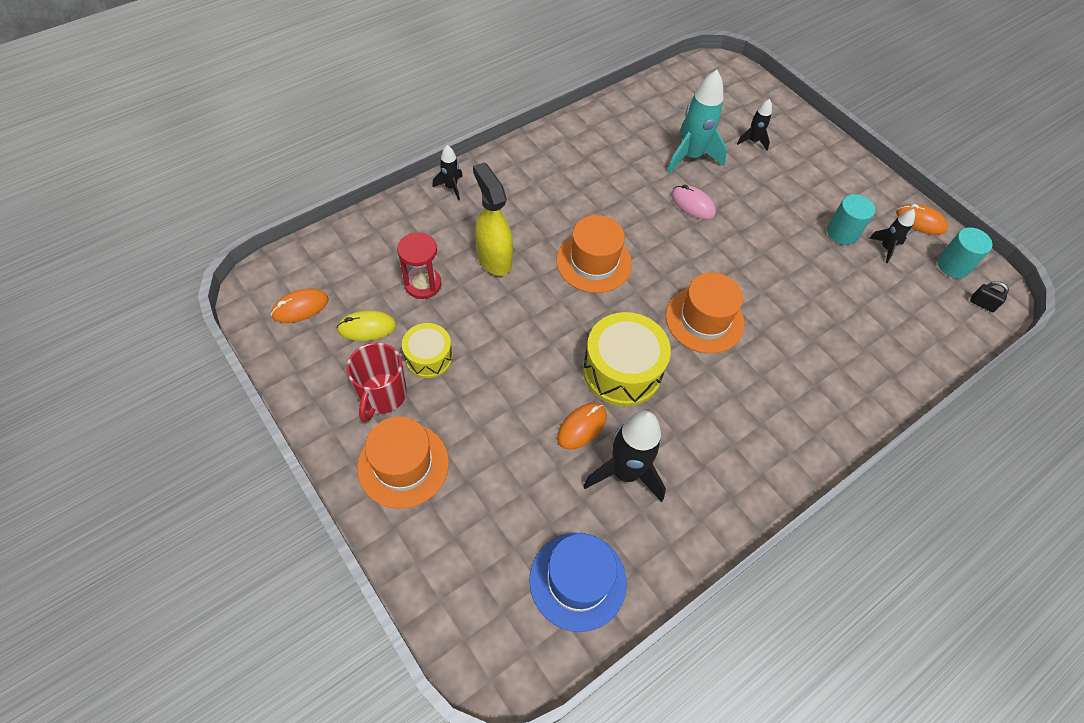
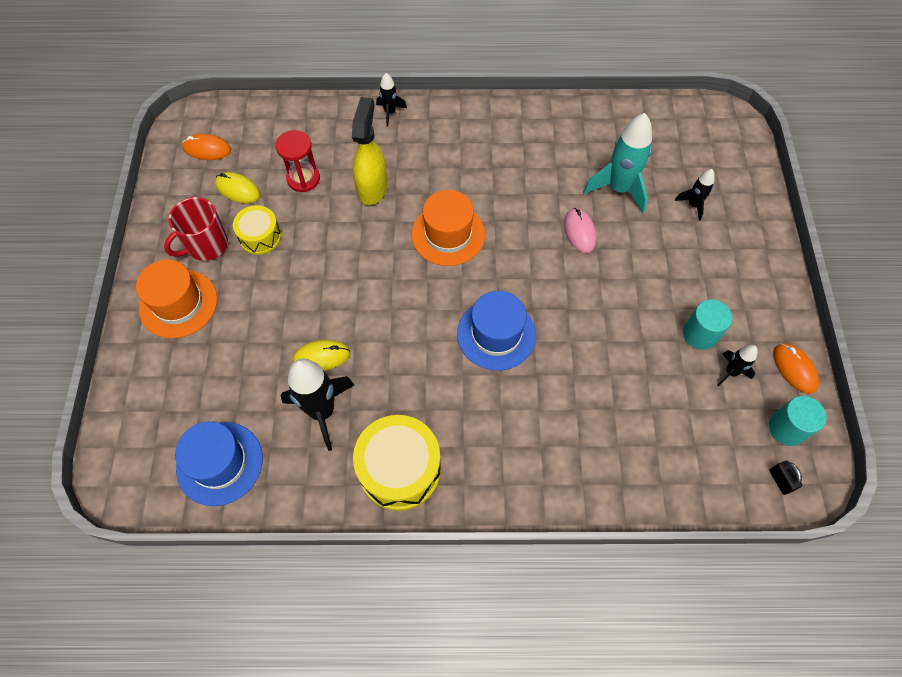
camera: 40 degrees right, 5 degrees up
orange mouse [557,403,607,450] -> yellow mouse [293,340,350,371]
yellow drum [583,312,671,406] -> yellow drum moved to [353,415,441,511]
orange hat [666,273,745,353] -> blue hat [457,291,536,370]

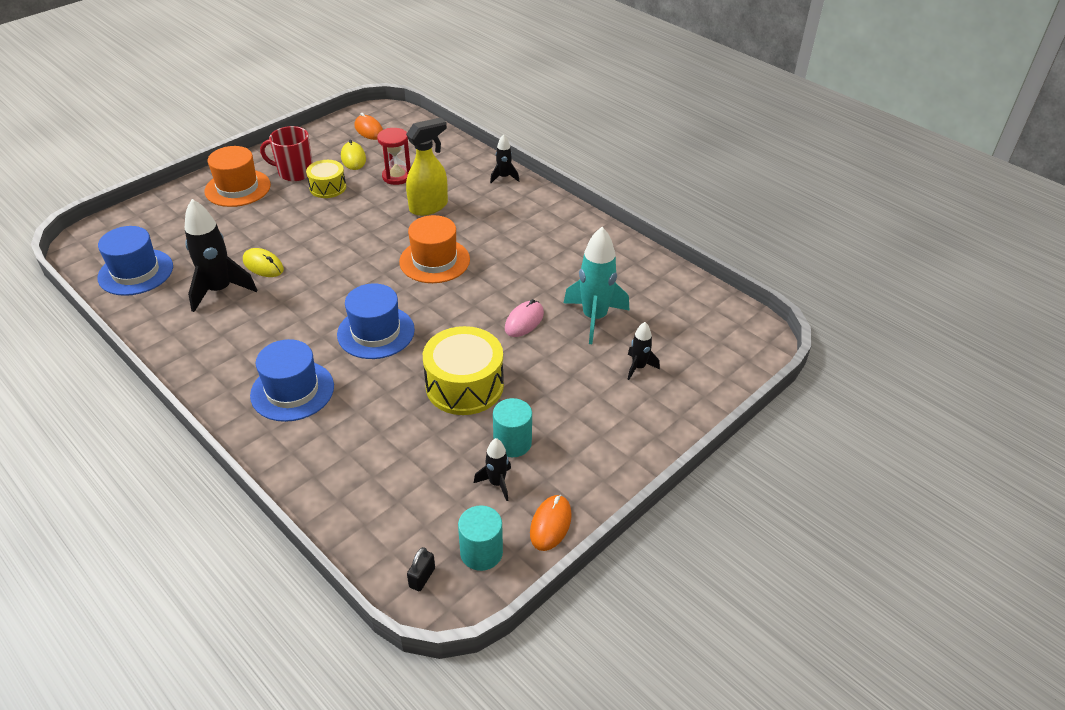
camera: 45 degrees right, 20 degrees down
yellow drum [353,415,441,511] -> yellow drum moved to [423,326,504,415]
none -> blue hat [250,339,334,422]

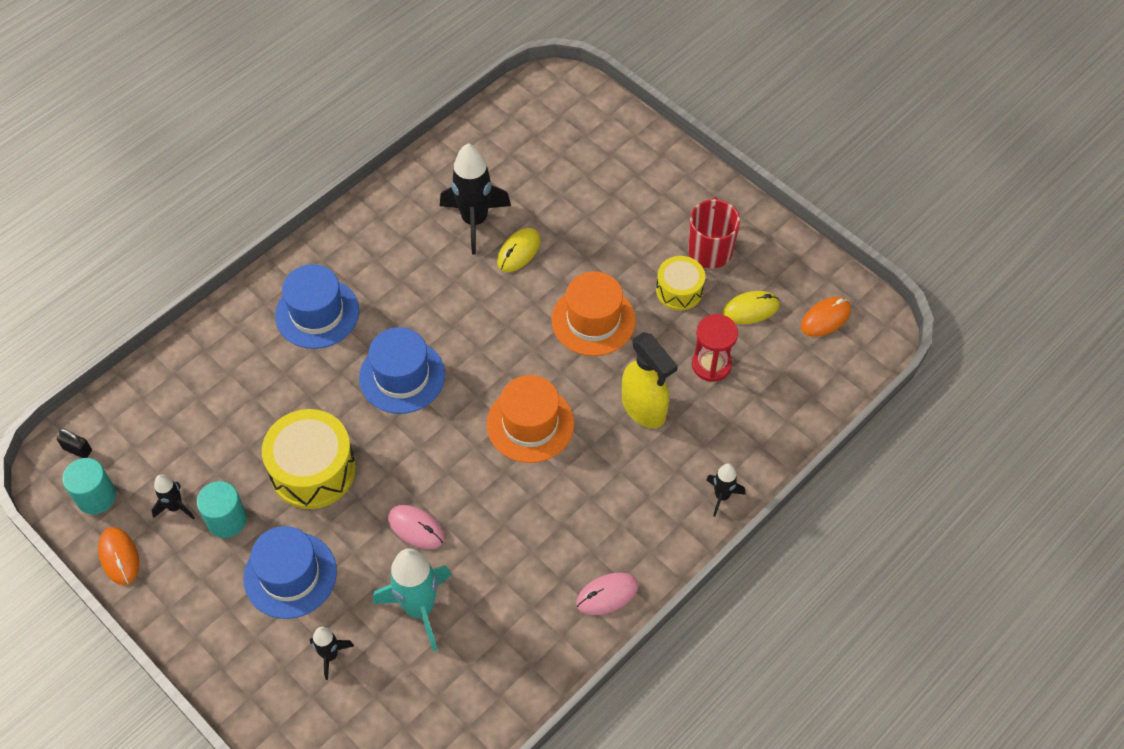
camera: 90 degrees right, 15 degrees up
blue hat [98,226,173,296] -> blue hat moved to [243,526,337,619]
orange hat [205,146,271,207] -> orange hat moved to [551,271,636,356]
orange mouse [530,495,572,551] -> orange mouse turned 45 degrees clockwise [98,527,139,585]
none -> pink mouse [576,573,639,615]

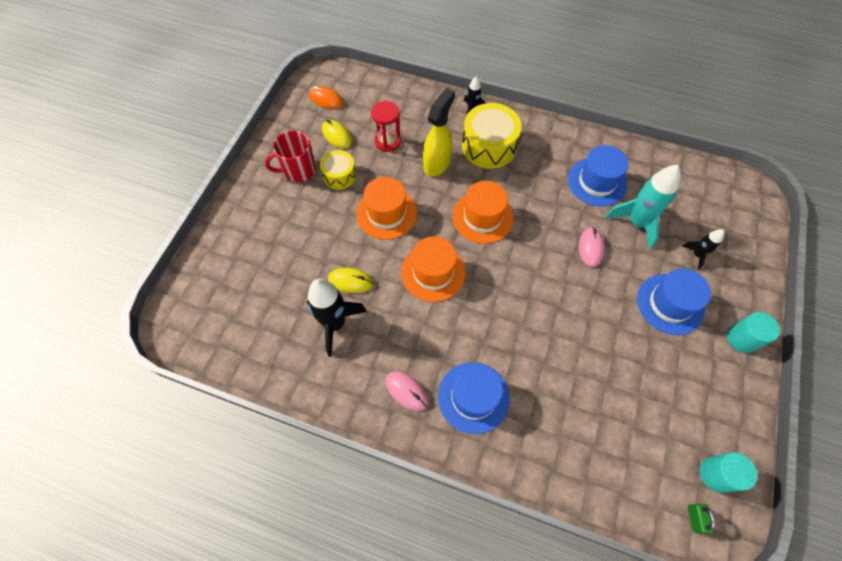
camera: 115 degrees left, 5 degrees up
black padlock [57,428,92,458] -> green padlock [688,504,716,534]
orange mouse [98,527,139,585] -> none
black rocket [151,474,195,520] -> none
turquoise cylinder [197,481,247,538] -> turquoise cylinder moved to [727,312,780,353]
yellow drum [262,409,356,509] -> yellow drum moved to [462,103,522,169]
blue hat [359,327,445,414] -> blue hat moved to [568,145,629,207]
pink mouse [576,573,639,615] -> pink mouse moved to [385,371,428,411]
none -> orange hat [401,237,465,302]

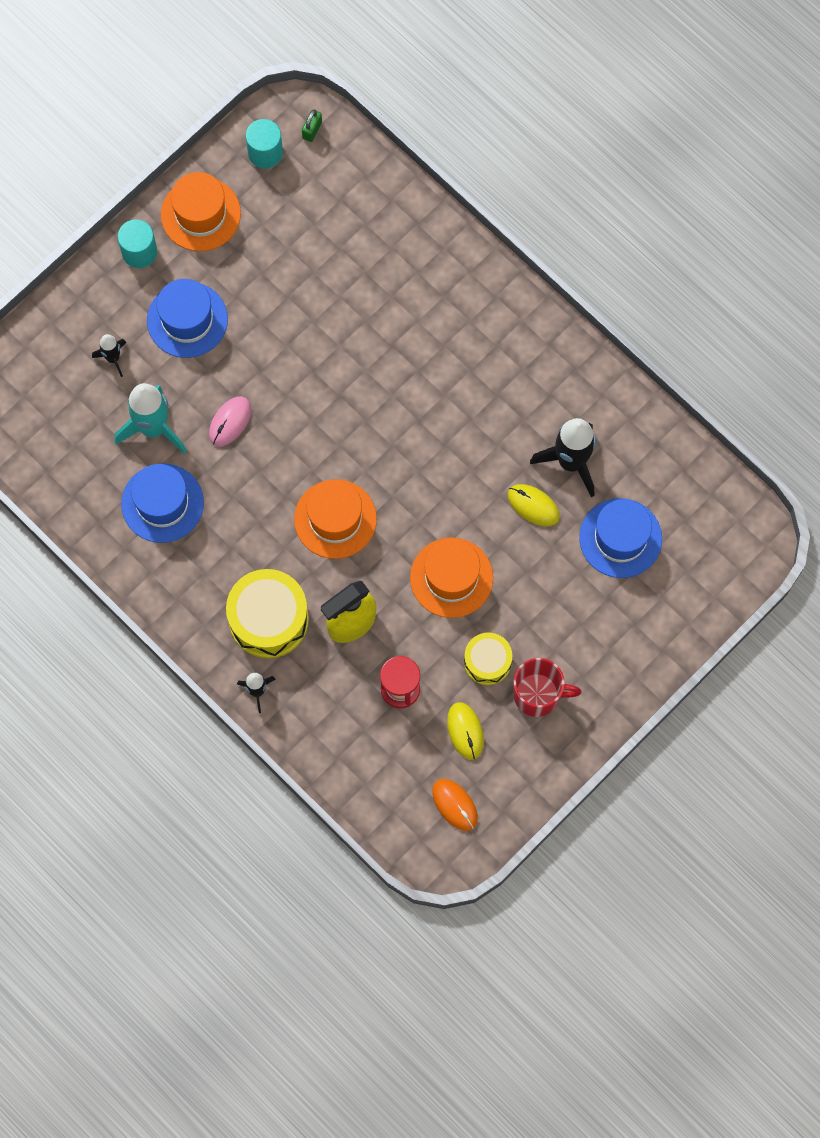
camera: 155 degrees left, 10 degrees up
pink mouse [385,371,428,411] -> none
orange hat [401,237,465,302] -> orange hat moved to [161,172,241,251]
blue hat [438,362,510,434] -> blue hat moved to [579,498,662,578]

